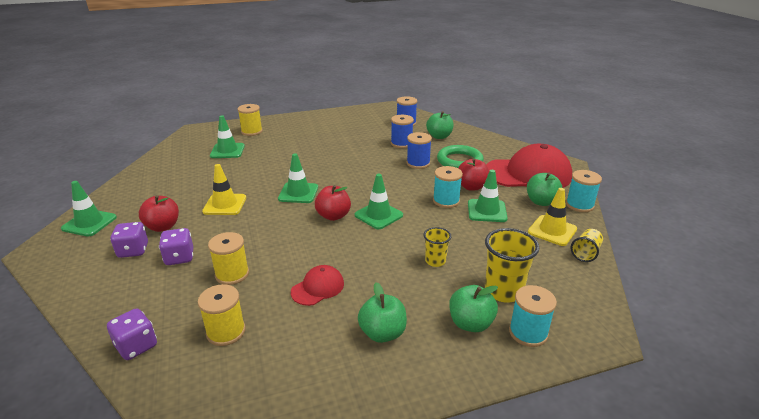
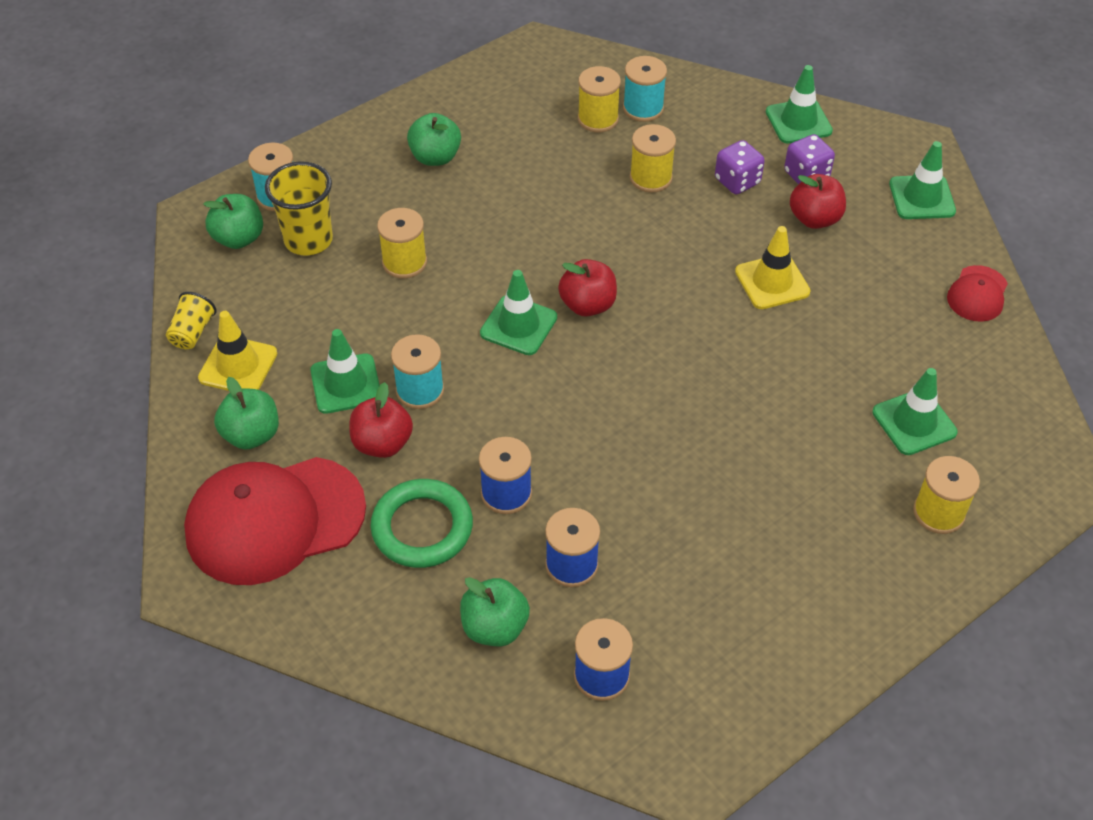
camera: 160 degrees right, 20 degrees up
purple dice [107,308,157,360] -> none
green traffic cone [278,153,318,203] -> green traffic cone moved to [766,65,833,143]
red cap [291,265,344,306] -> red cap moved to [947,265,1008,322]
yellow cup [423,227,451,267] -> yellow spool [377,208,427,278]
green apple [449,285,498,332] -> green apple moved to [203,194,263,249]
turquoise spool [566,170,602,212] -> turquoise spool moved to [623,56,667,122]

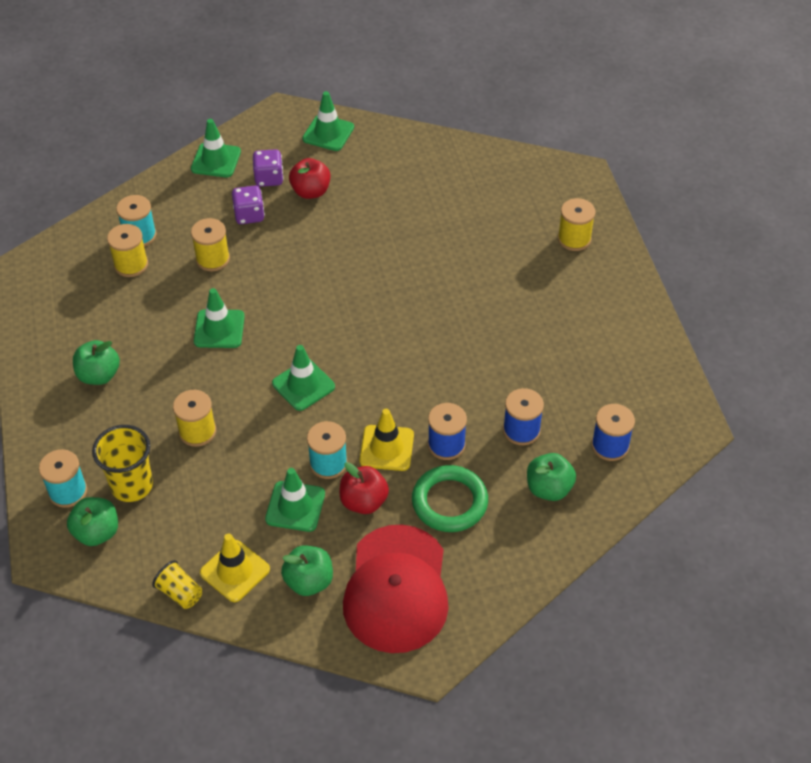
camera: 65 degrees left, 0 degrees up
red apple [558,259,617,317] -> none
yellow traffic cone [735,226,811,309] -> yellow traffic cone moved to [359,409,414,471]
green traffic cone [872,368,958,455] -> green traffic cone moved to [194,288,245,348]
red cap [947,265,1008,322] -> none

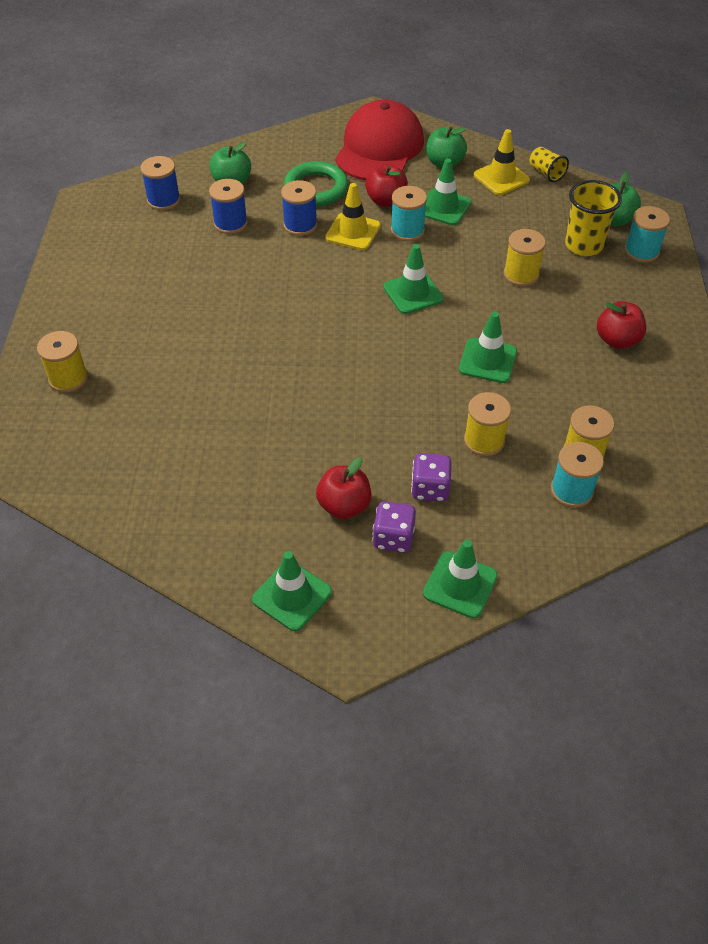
camera: 165 degrees left, 0 degrees up
green apple [73,340,120,385] -> red apple [597,301,646,349]

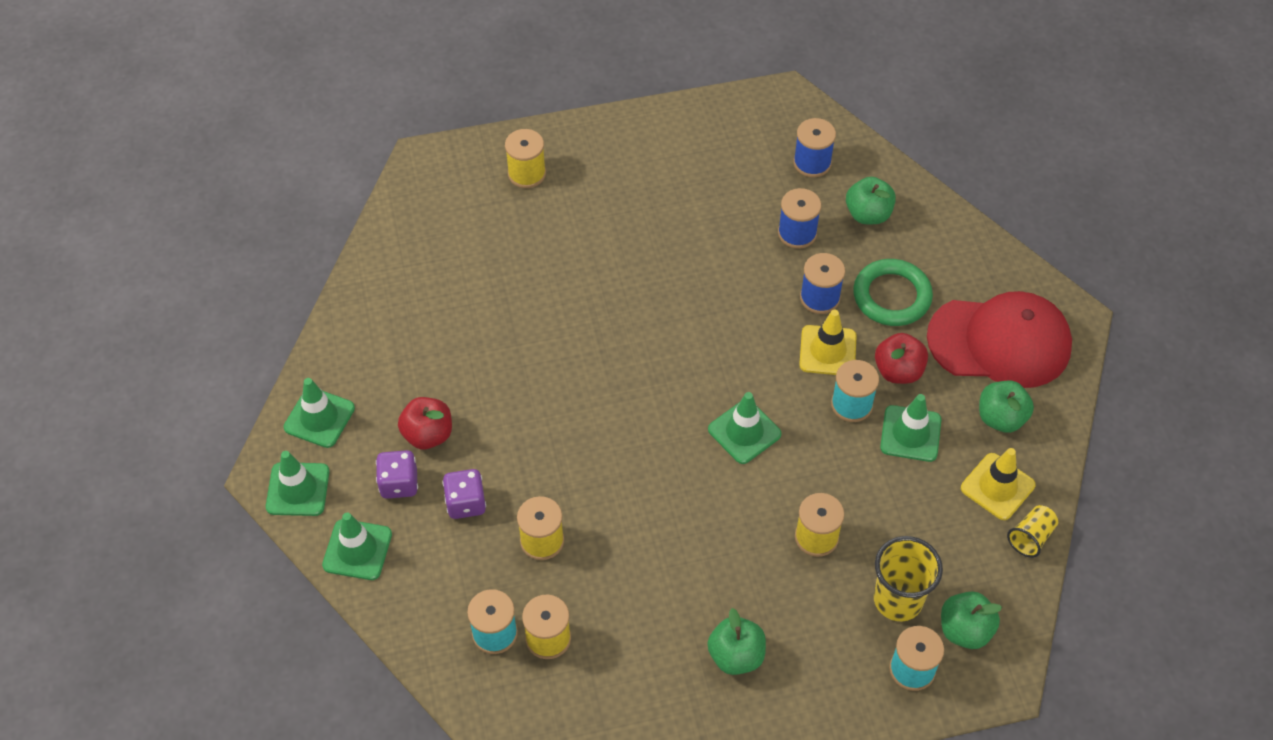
camera: 75 degrees right, 5 degrees up
green traffic cone [459,312,517,383] -> green traffic cone moved to [266,451,330,516]
red apple [597,301,646,349] -> green apple [707,608,766,675]

